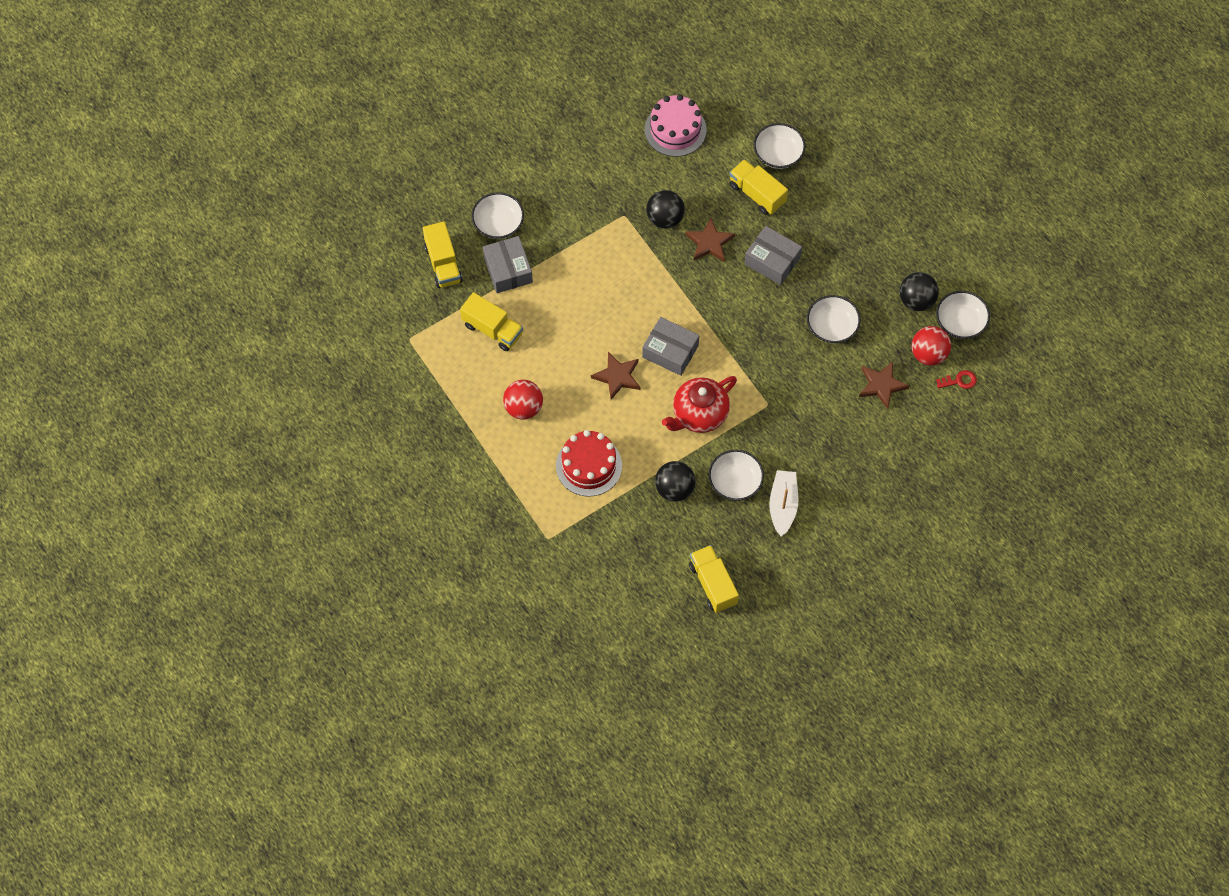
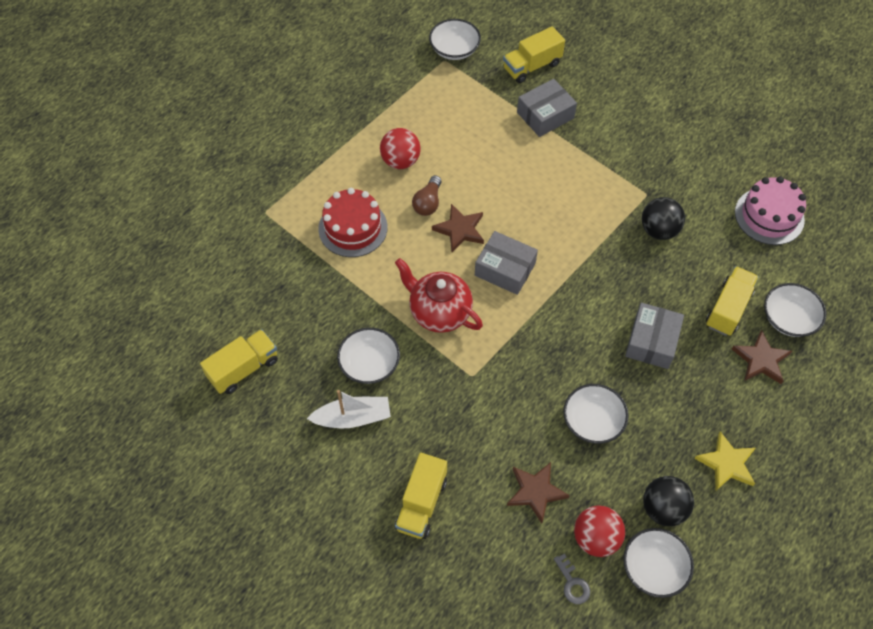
camera: 75 degrees right, 5 degrees down
yellow truck [460,292,523,351] -> yellow truck moved to [395,453,447,539]
white bowl [471,192,524,239] -> white bowl moved to [429,19,481,60]
grey box [642,317,699,376] -> grey box turned 75 degrees counterclockwise [475,231,538,295]
black ball [655,461,696,502] -> none
brown star [685,218,735,262] -> brown star moved to [732,330,792,384]
red key [936,370,977,389] -> grey key [554,554,590,604]
none -> brown light bulb [412,175,442,216]
none -> yellow star [694,431,756,491]

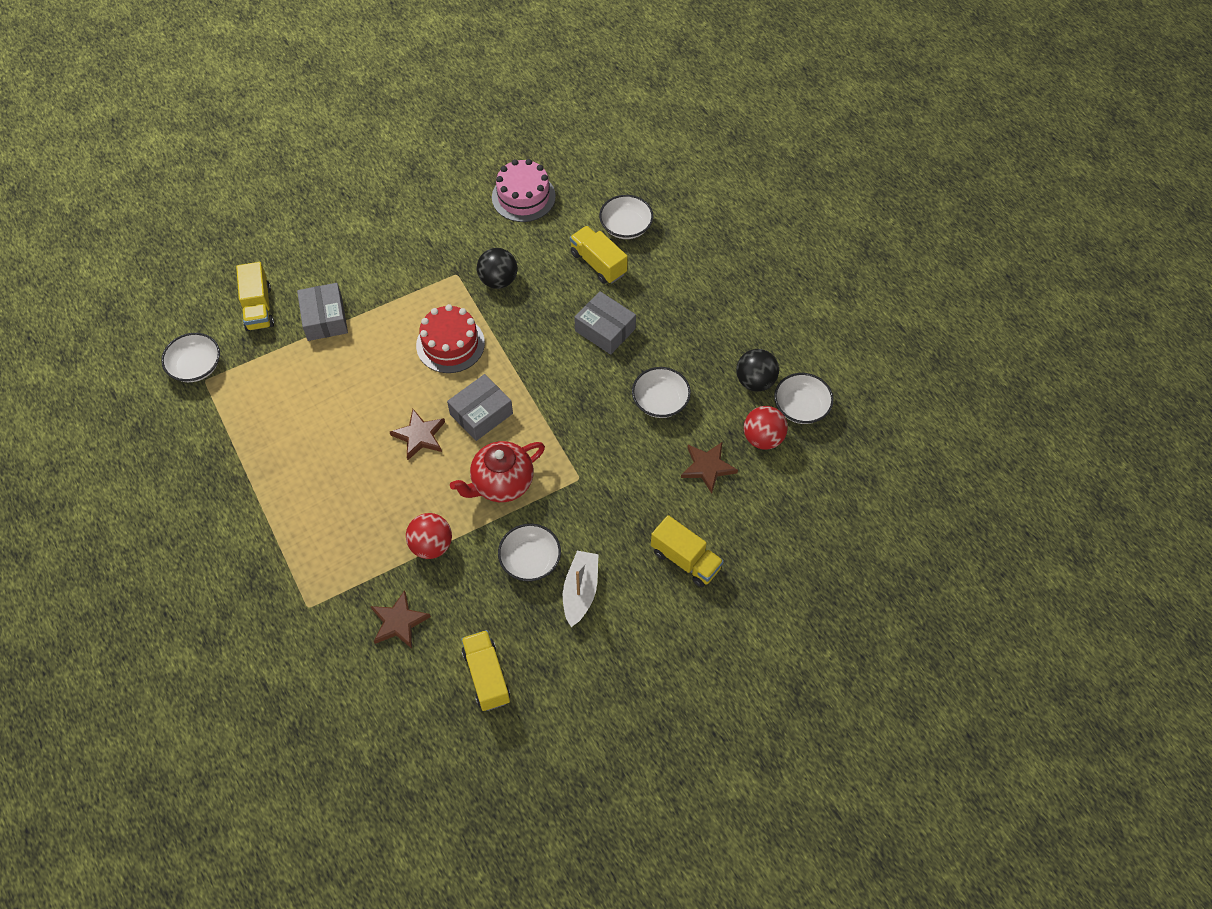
camera: 70 degrees left, 0 degrees up
red cake [318,188,387,257] -> red cake moved to [416,304,485,373]
red ball [380,128,421,169] -> red ball moved to [406,513,452,559]
brown light bulb [412,175,442,216] -> none
grey key [554,554,590,604] -> none
yellow star [694,431,756,491] -> none
brown star [732,330,792,384] -> brown star moved to [370,590,431,649]

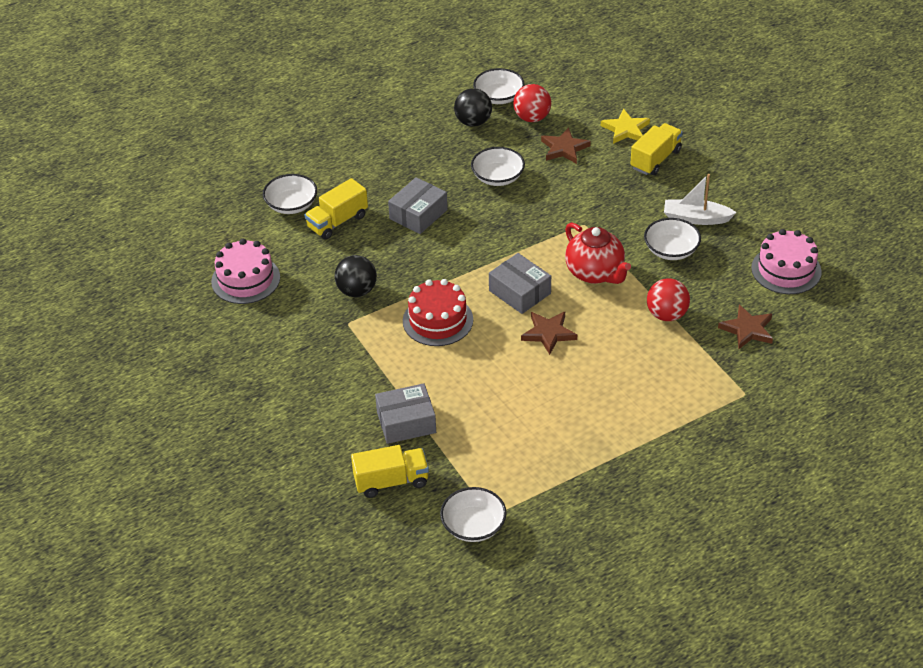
camera: 90 degrees left, 15 degrees down
yellow truck [461,630,510,711] -> pink cake [751,229,822,294]
none -> yellow star [601,109,650,144]

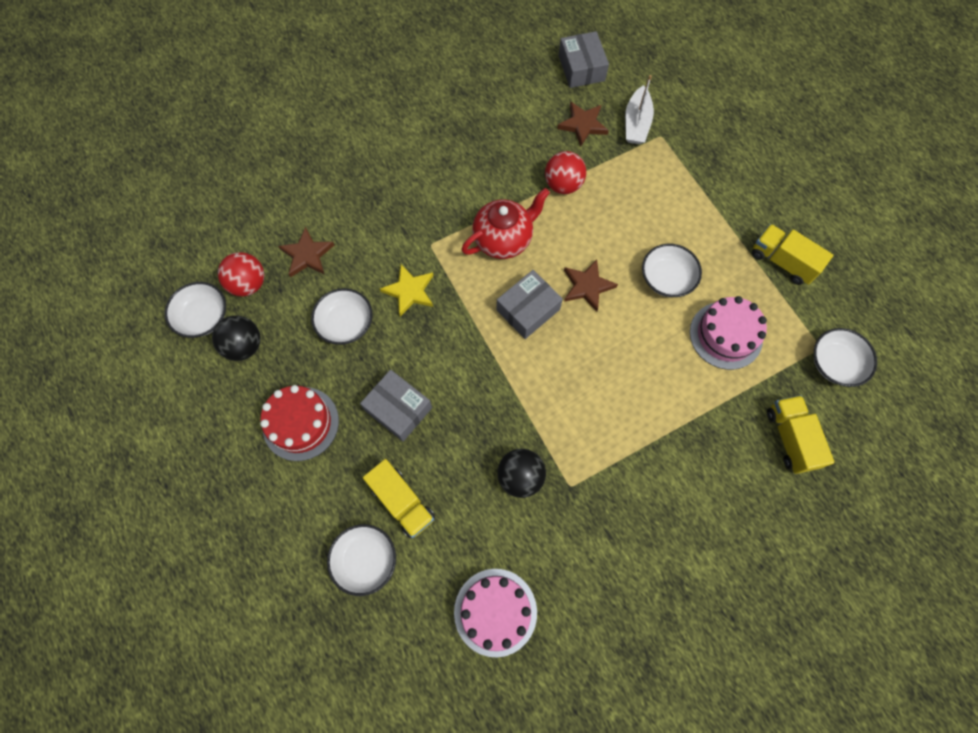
camera: 90 degrees left, 25 degrees up
grey box [375,383,436,444] -> grey box moved to [558,31,609,88]
red cake [403,279,473,346] -> red cake moved to [260,385,339,461]
yellow star [601,109,650,144] -> yellow star moved to [380,264,434,317]
yellow truck [630,123,683,175] -> yellow truck moved to [752,224,833,285]
white bowl [644,218,701,260] -> white bowl moved to [642,244,702,297]
white boat [664,174,737,225] -> white boat moved to [625,75,654,144]
pink cake [751,229,822,294] -> pink cake moved to [690,296,767,370]

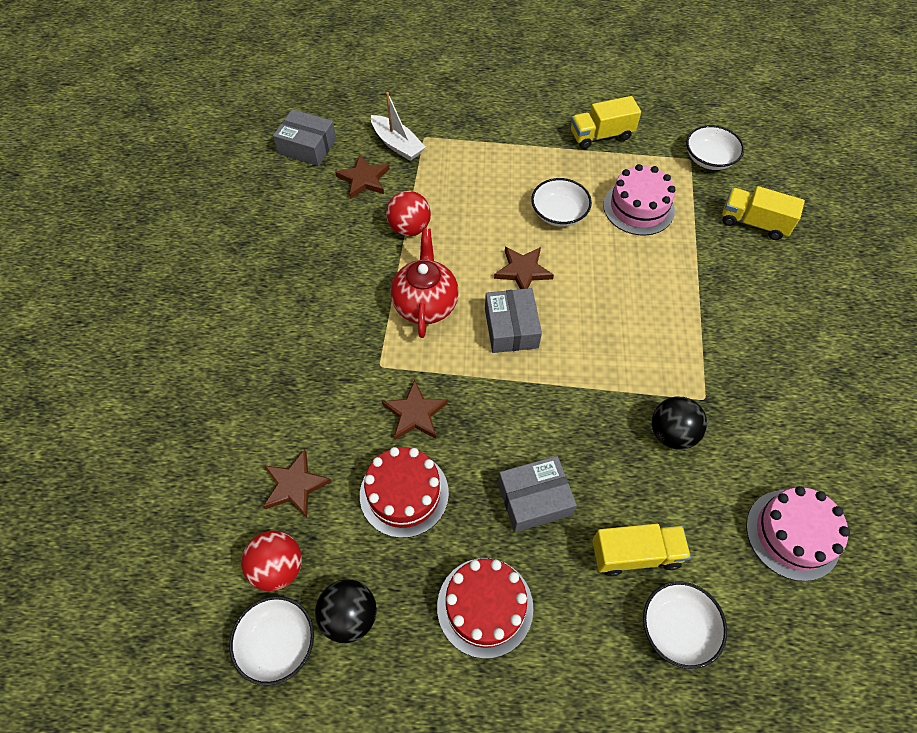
camera: 55 degrees left, 10 degrees down
white bowl [311,288,373,345] -> red cake [360,447,449,538]
yellow star [380,264,434,317] -> brown star [382,380,448,440]

